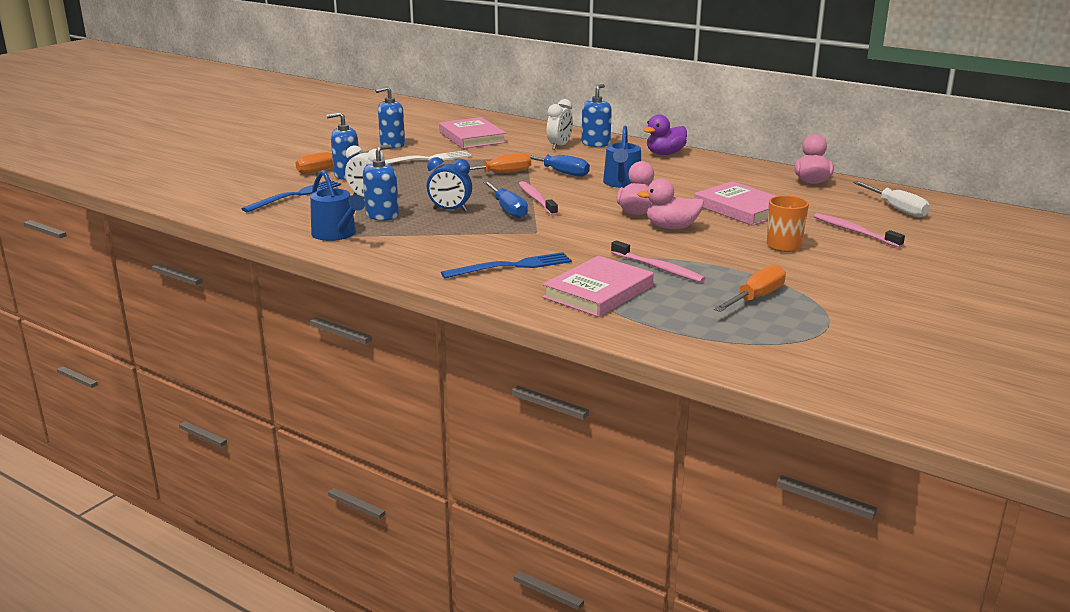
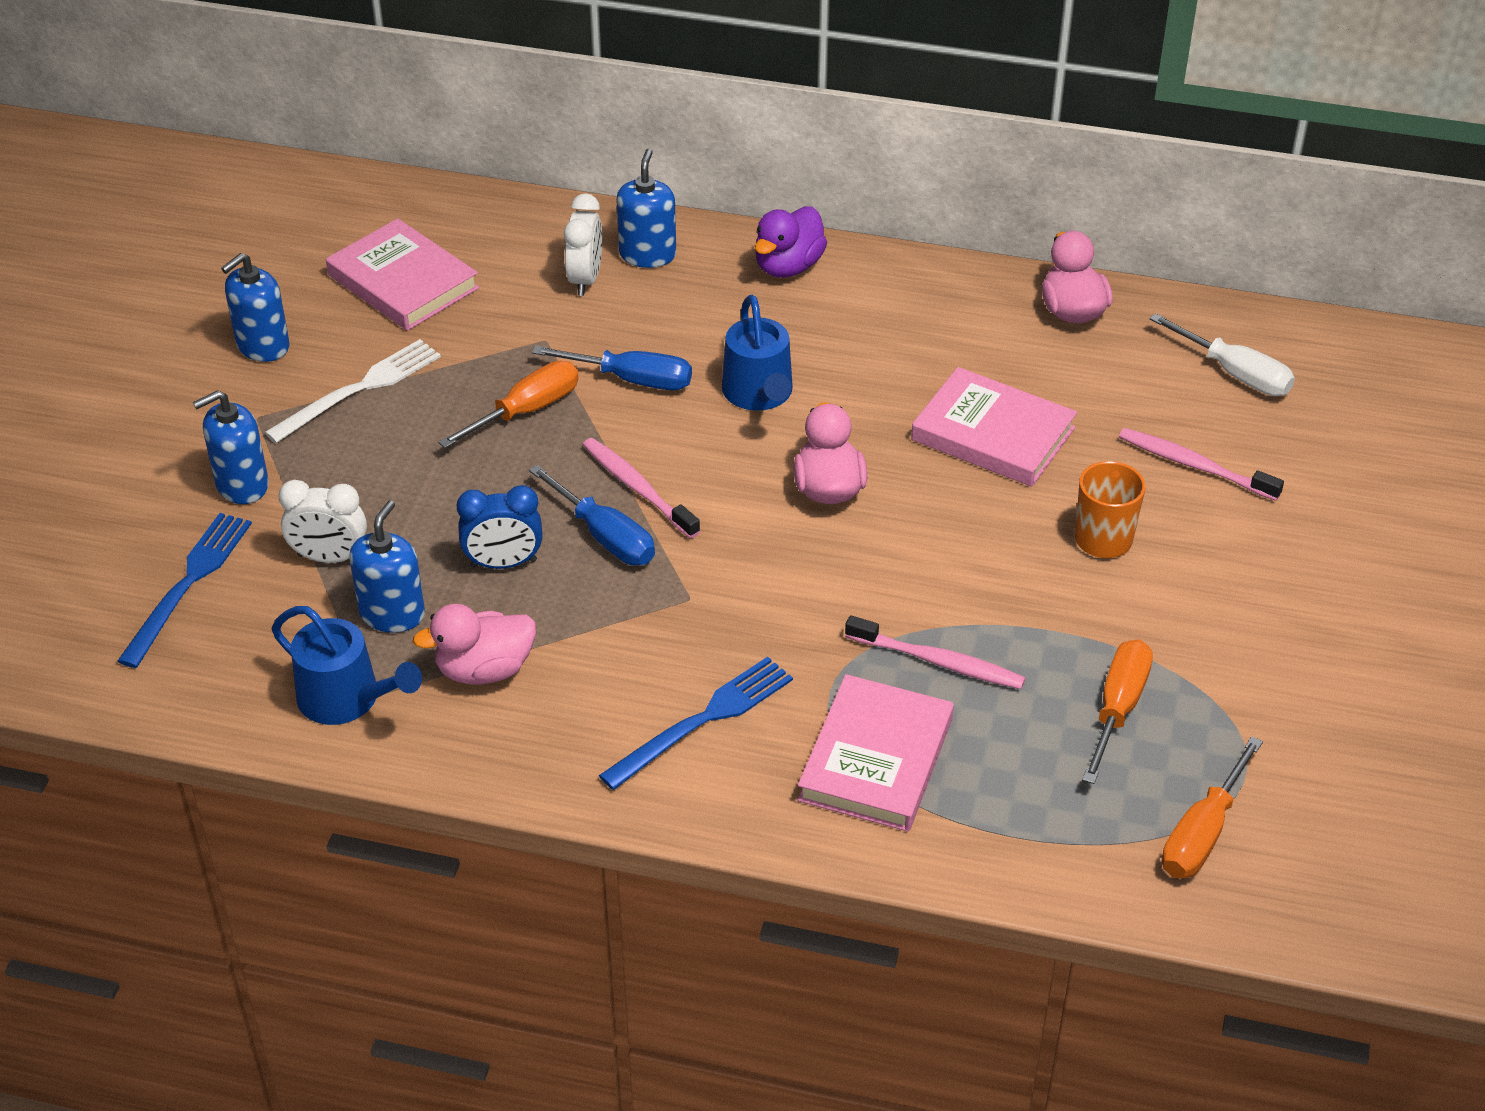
camera: 20 degrees left, 20 degrees up
orange screwdriver [295,150,370,174] -> orange screwdriver moved to [1162,736,1263,878]
pink duck [637,179,704,229] -> pink duck moved to [413,604,536,685]

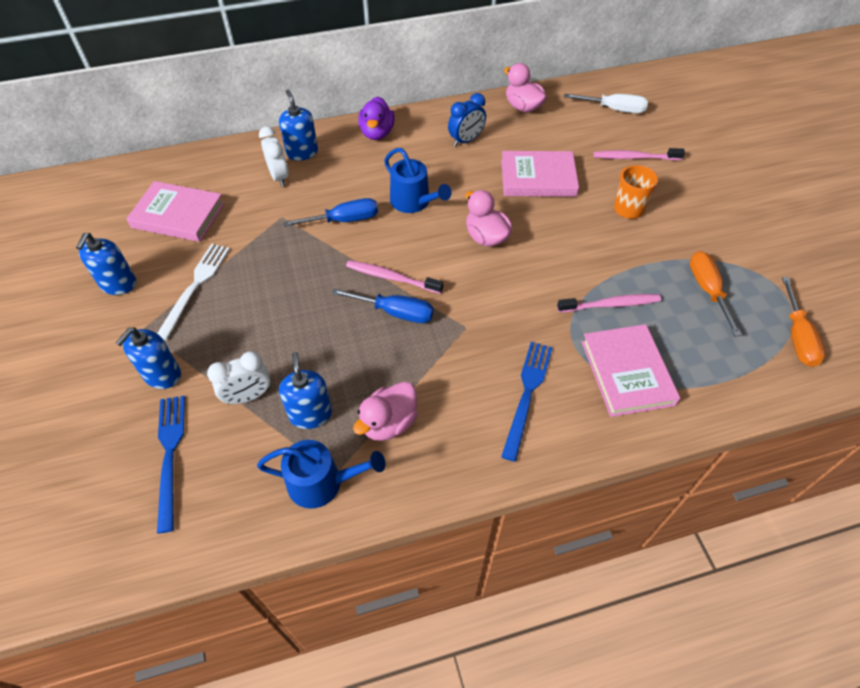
camera: 30 degrees left, 10 degrees up
orange screwdriver [438,361,579,448] -> none
blue clock [457,485,543,569] -> blue clock moved to [448,93,486,147]

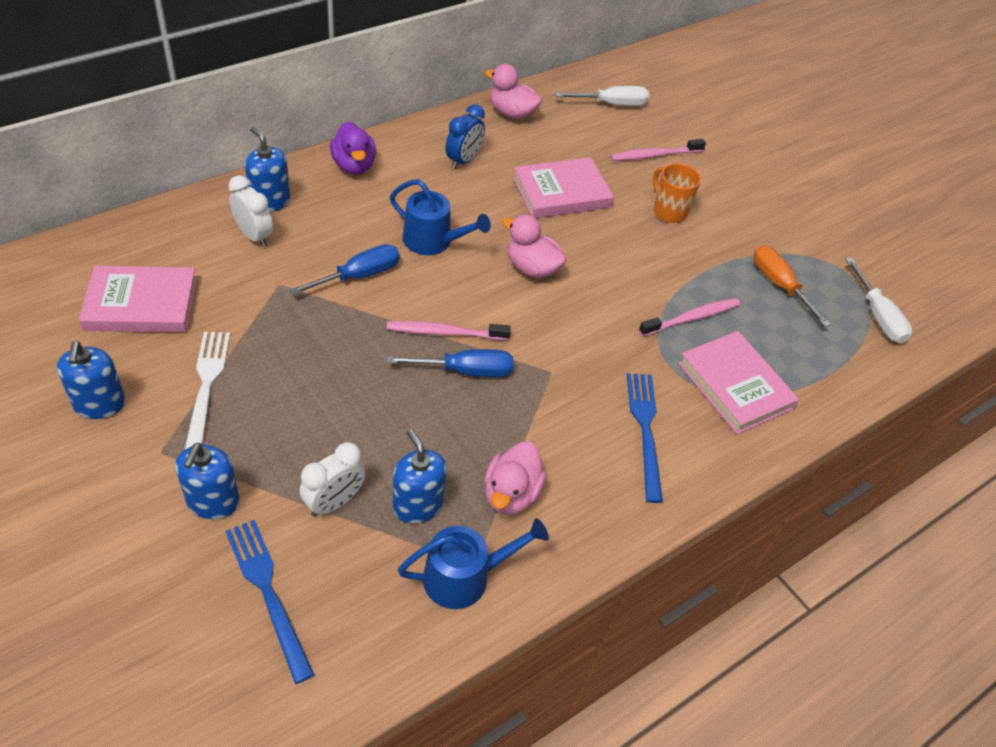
camera: 25 degrees left, 5 degrees down
orange screwdriver [782,277,825,367] -> white screwdriver [845,258,912,343]

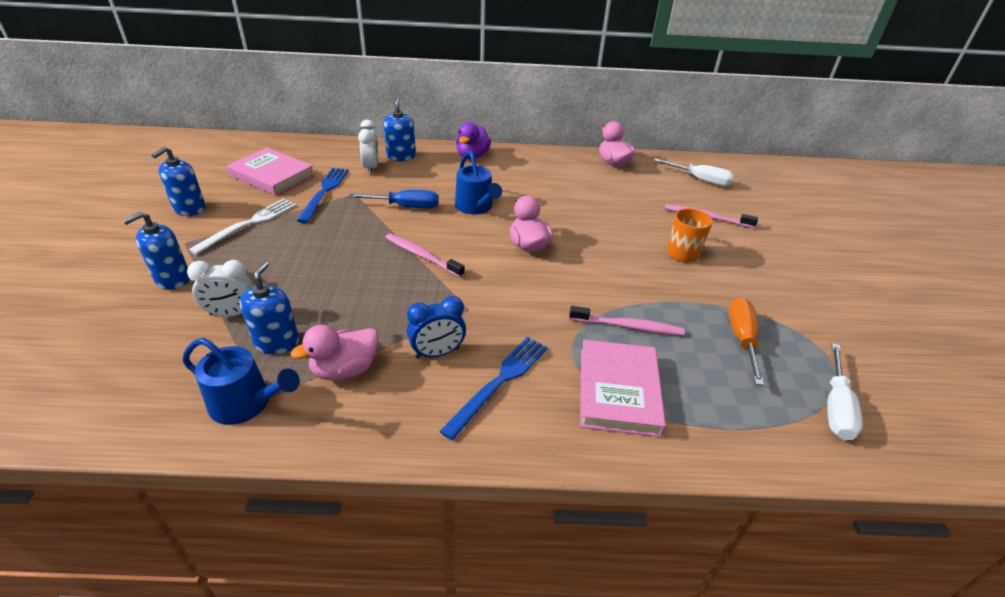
camera: 40 degrees right, 10 degrees down
blue fork [226,520,314,684] -> blue fork moved to [297,168,349,223]
blue screwdriver [387,349,513,377] -> none
blue clock [445,104,485,169] -> blue clock moved to [407,296,466,359]
pink book [513,157,614,218] -> none

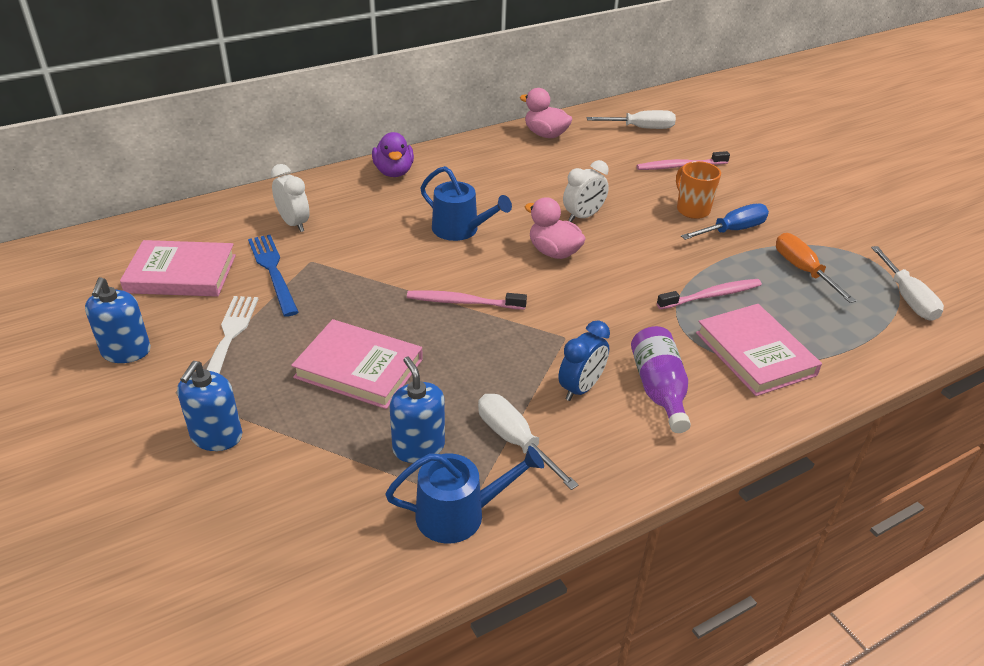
camera: 30 degrees left, 0 degrees up
white clock [187,260,254,317] -> white clock moved to [563,160,609,222]
pink duck [291,325,379,381] -> white screwdriver [478,394,579,490]
blue screwdriver [349,190,439,209] -> blue screwdriver moved to [681,204,769,240]
blue soap dispenser [383,97,416,161] -> none
blue fork [439,337,548,440] -> purple bottle [631,326,691,433]
none -> pink book [291,319,423,409]

